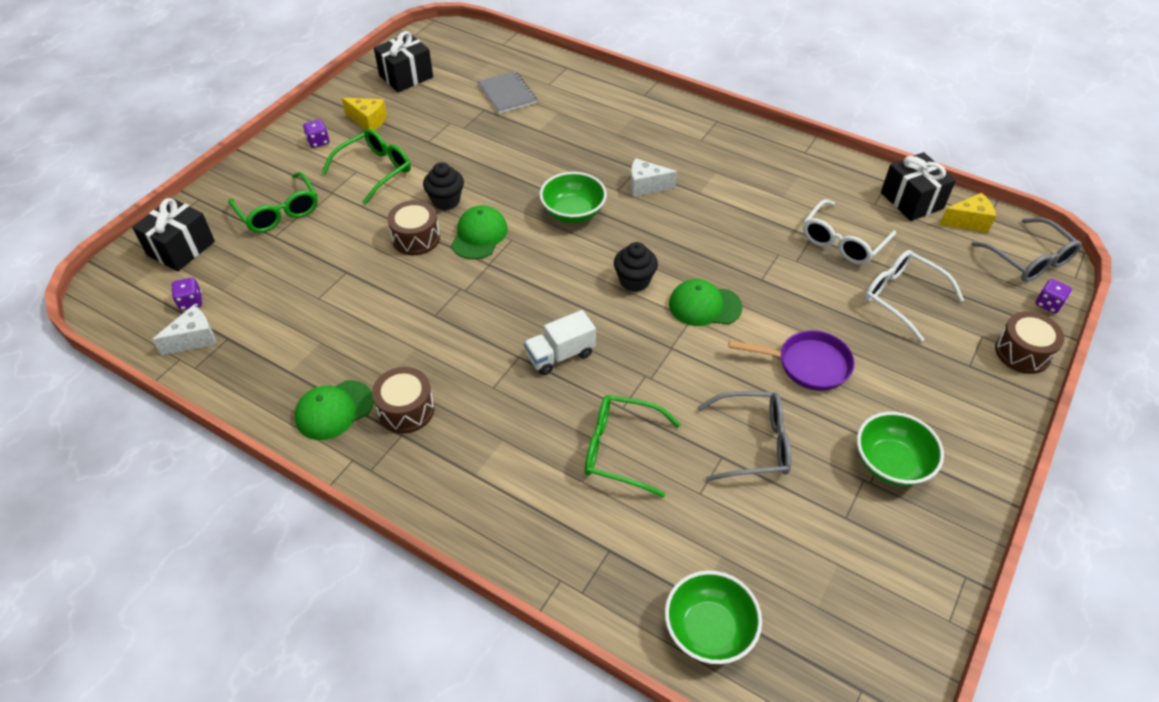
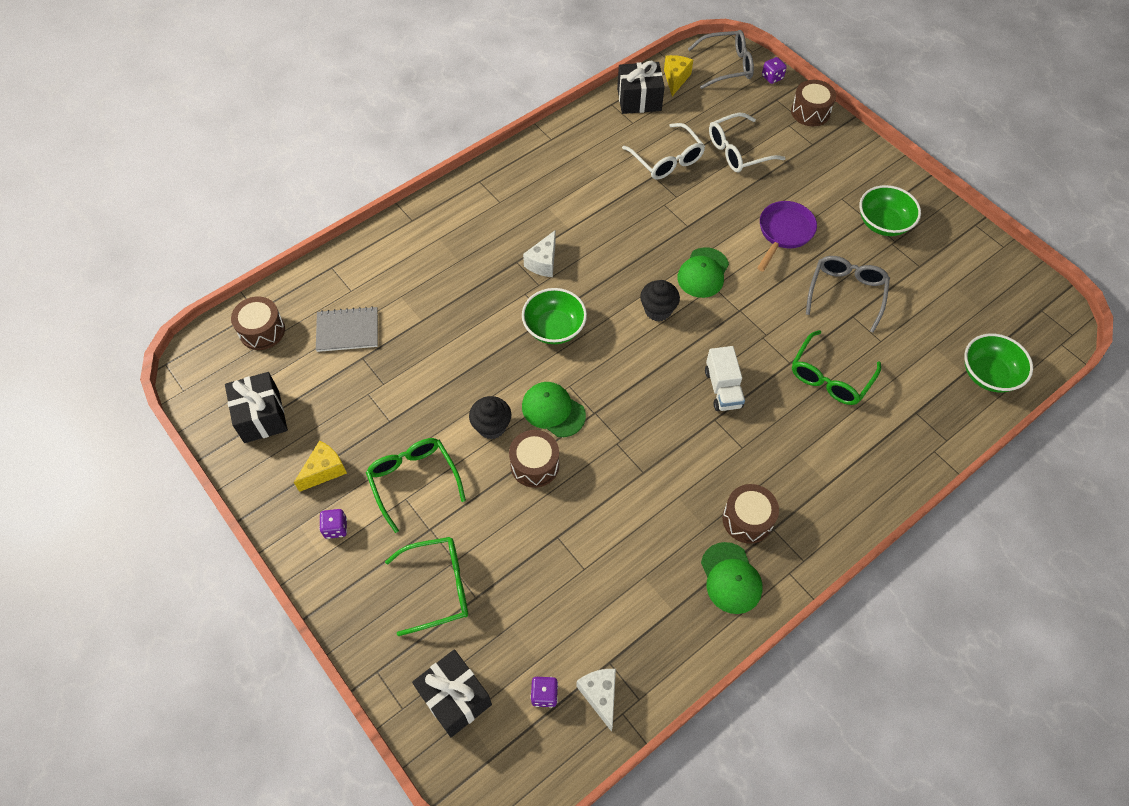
camera: 70 degrees left, 10 degrees up
none -> brown drum [231,297,285,350]

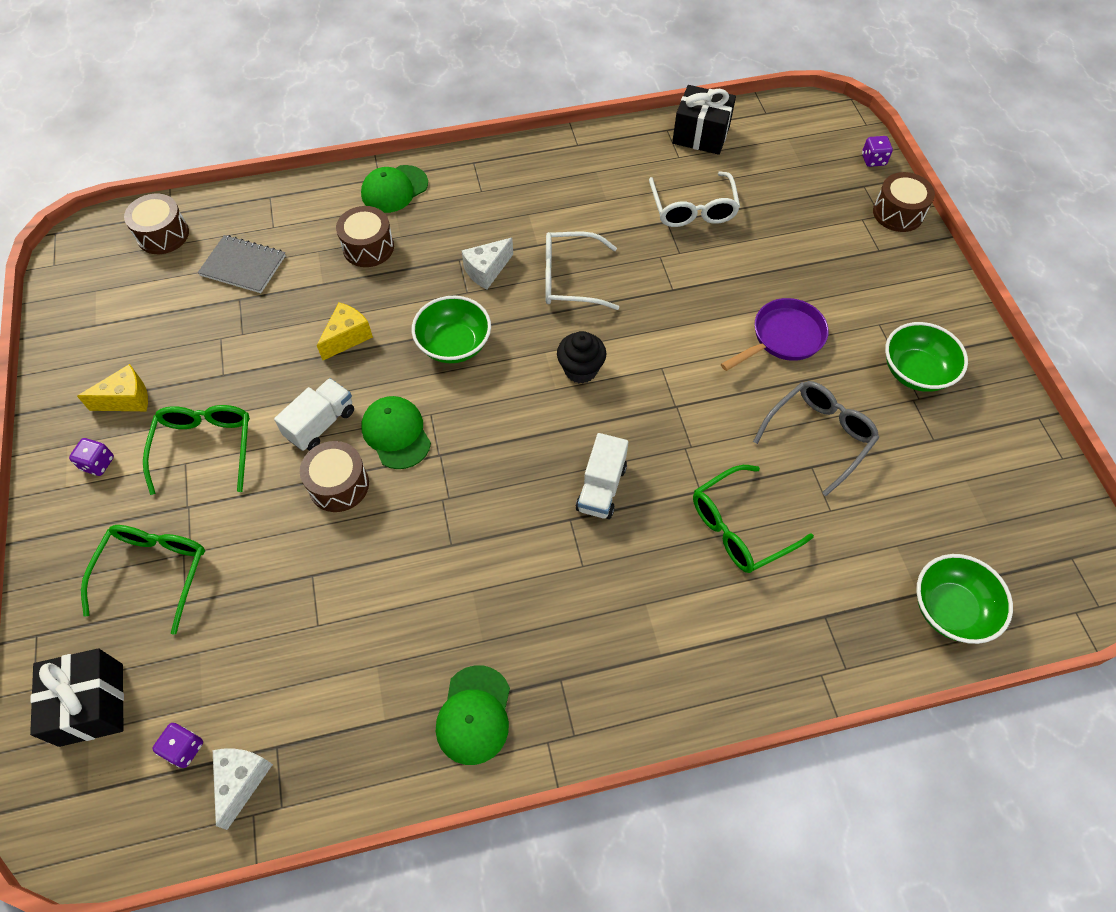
camera: 25 degrees right, 0 degrees up
black gift [225,372,288,443] -> none
green glasses [385,537,468,636] -> green glasses turned 90 degrees counterclockwise [81,525,205,635]
black cupcake [469,396,511,439] -> white truck [274,378,354,451]
yellow cheese [664,55,693,96] -> yellow cheese moved to [317,302,373,360]
green cap [677,247,729,298] -> green cap moved to [361,165,428,213]
grey glasses [688,30,754,89] -> none
white glasses [709,113,785,172] -> white glasses moved to [545,232,619,310]
brown drum [722,484,779,544] -> brown drum moved to [336,206,394,267]

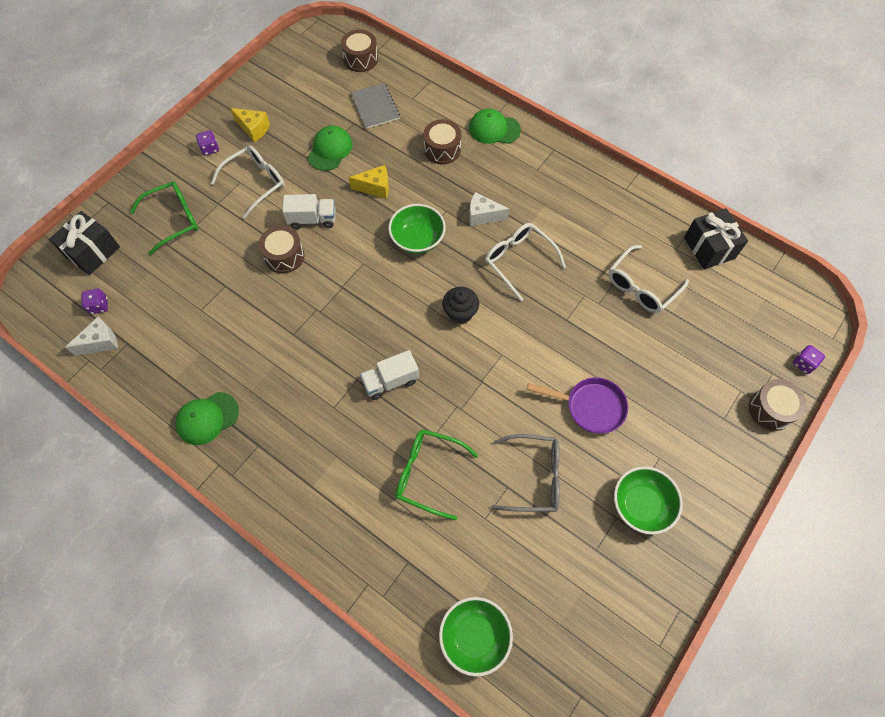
camera: 50 degrees right, 5 degrees up
green glasses [143,405,250,495] -> white glasses [211,145,285,218]
green cap [361,396,431,469] -> green cap moved to [308,126,353,171]

